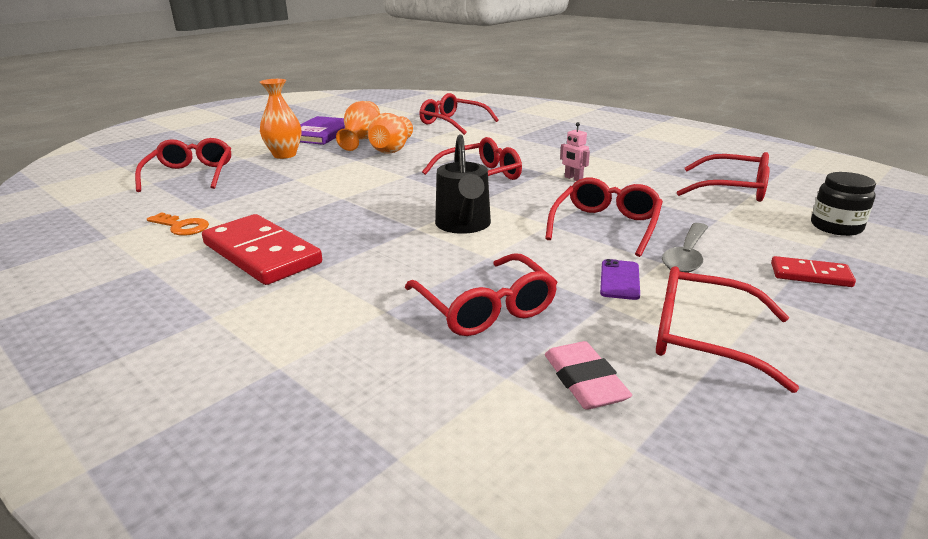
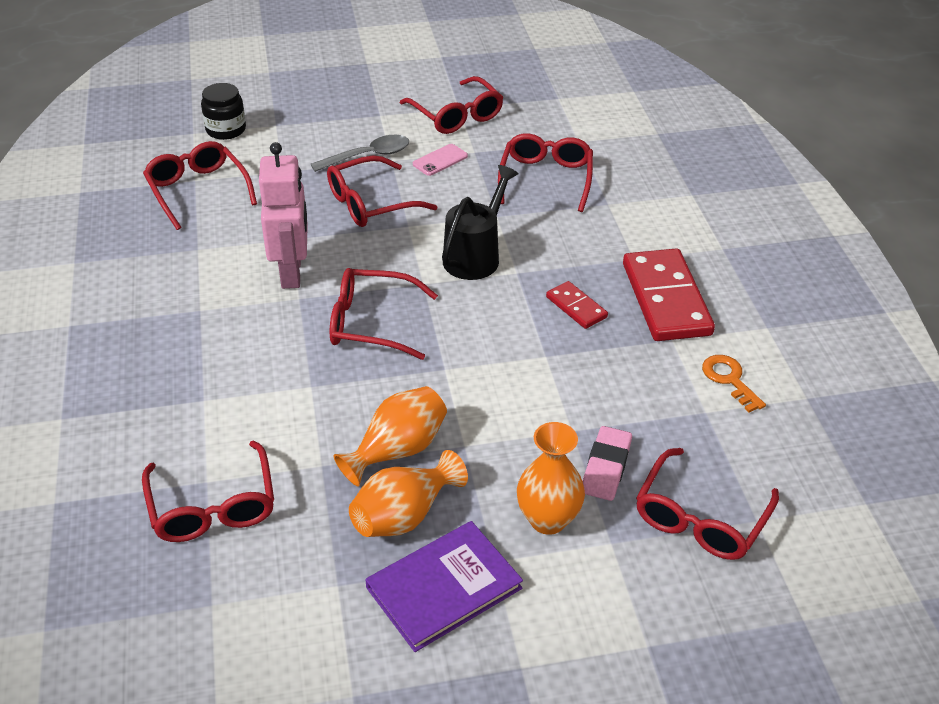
camera: 145 degrees left, 15 degrees up
pink eraser [545,341,632,410] -> pink eraser moved to [583,426,632,501]
pink robot [560,122,590,181] -> pink robot [259,142,308,289], size x2.23
purple phone [600,259,640,300] -> pink phone [413,144,468,176]
red domino [771,256,856,287] -> red domino moved to [546,281,608,329]

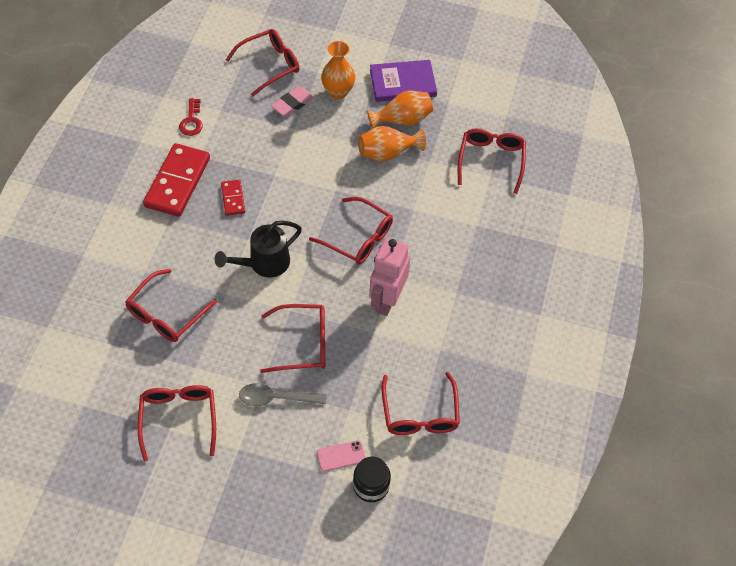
camera: 155 degrees left, 15 degrees up
pink phone [413,144,468,176] -> pink phone moved to [317,440,366,472]
orange key [702,355,766,413] -> red key [179,98,203,136]

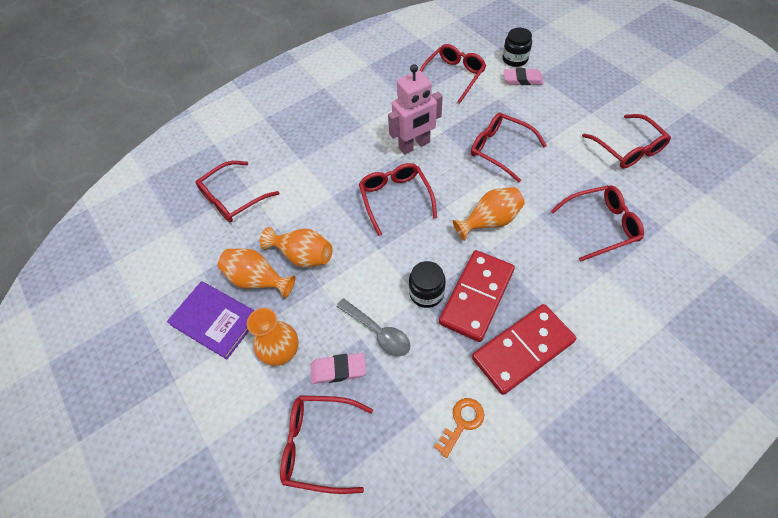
camera: 135 degrees left, 0 degrees up
red glasses [138,385,216,462] -> red glasses turned 60 degrees counterclockwise [582,114,671,168]
red key [179,98,203,136] -> orange key [434,398,484,458]
black watering can [215,221,302,277] -> orange vase [453,187,525,241]
red domino [221,180,245,216] -> red domino [439,250,515,342], size x2.01
grey spoon [239,383,326,406] -> grey spoon moved to [336,298,410,356]
pink phone [317,440,366,472] -> pink eraser [504,68,544,85]
none -> black jar [409,261,446,308]

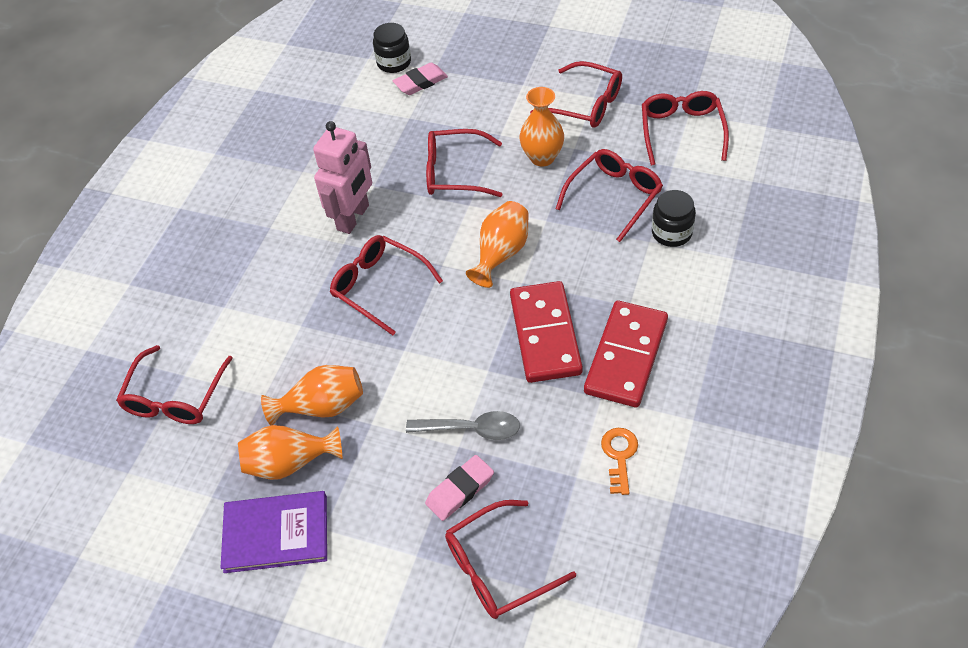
camera: 35 degrees left, 5 degrees down
orange vase [247,308,299,366] -> orange vase moved to [519,87,564,166]
black jar [409,261,446,308] -> black jar moved to [652,190,696,247]
red glasses [420,44,486,103] -> red glasses moved to [642,91,729,166]

